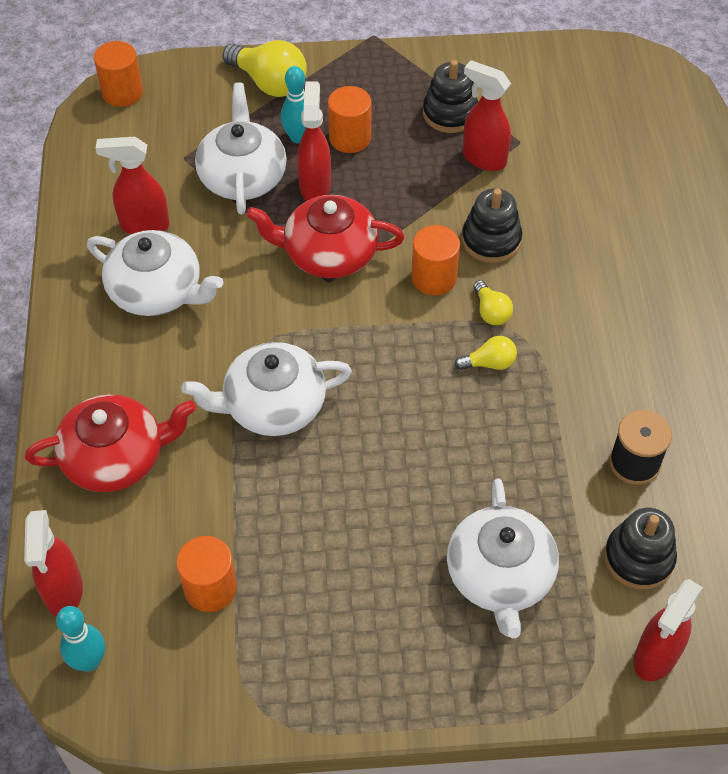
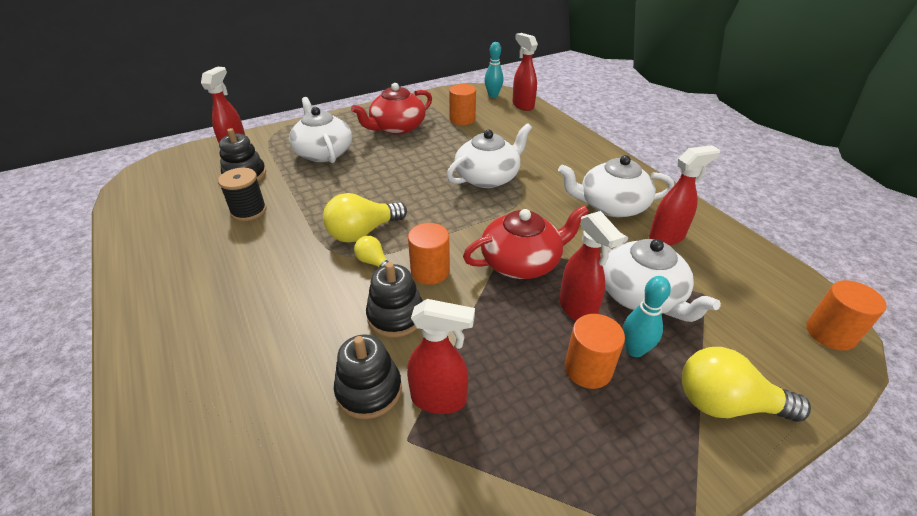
camera: 155 degrees right, 15 degrees down
red teapot [25,394,196,492] -> red teapot moved to [351,83,432,135]
black stacking toy [423,60,478,133] -> black stacking toy moved to [334,334,402,419]
yellow light bulb [455,336,517,370] -> yellow light bulb [323,193,407,242], size x1.86

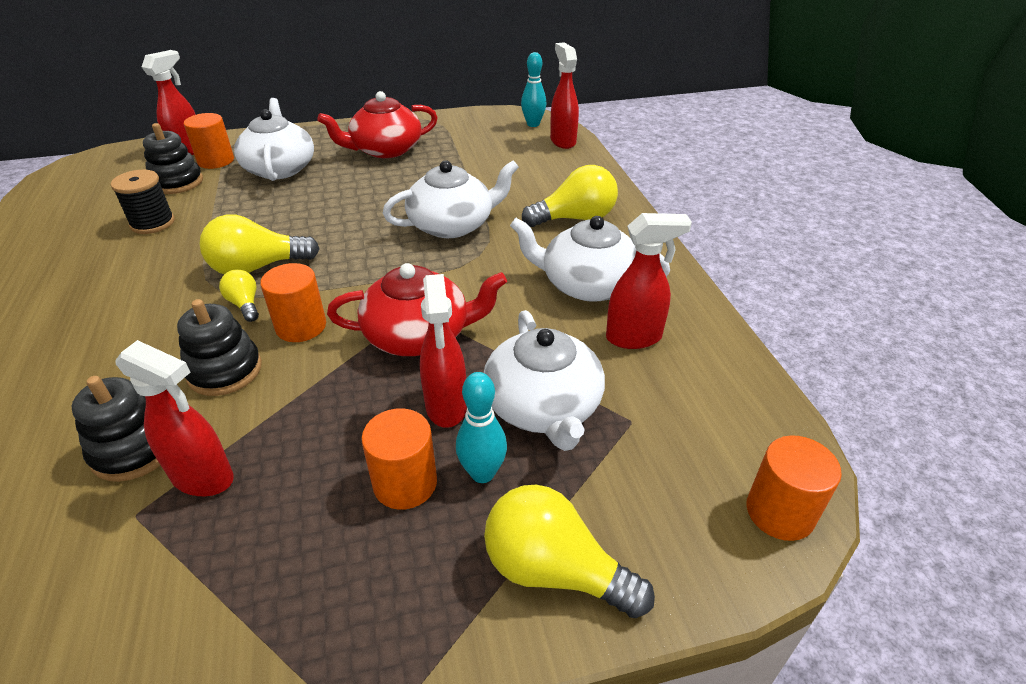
camera: 15 degrees right, 0 degrees up
orange cylinder [449,84,476,125] -> orange cylinder moved to [184,113,234,169]
none -> yellow light bulb [522,165,618,227]

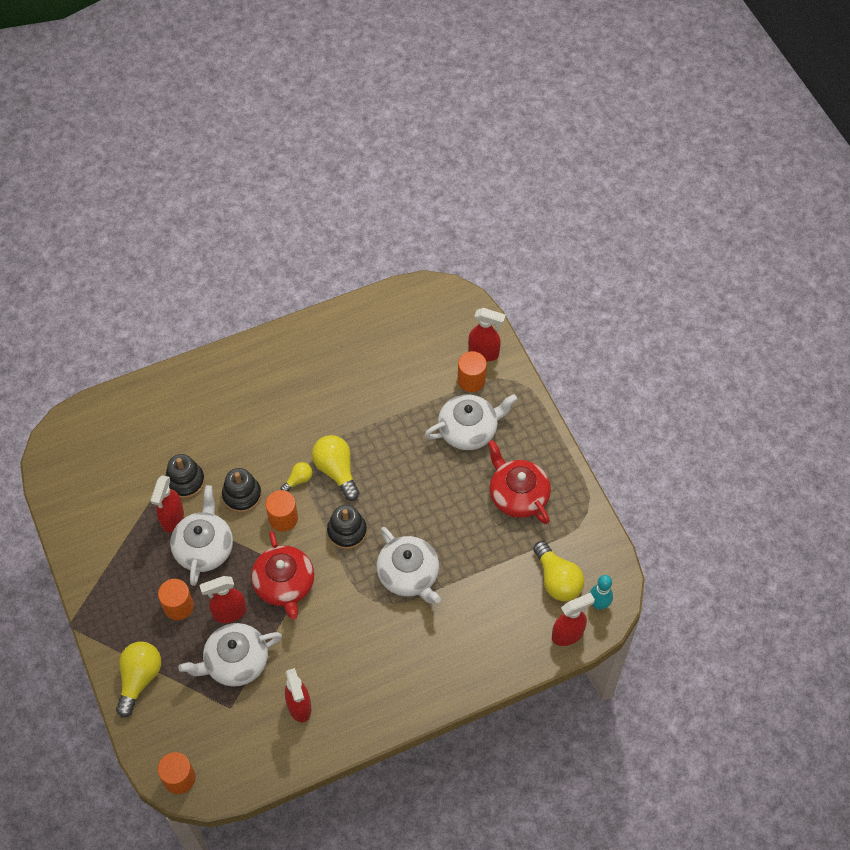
camera: 80 degrees right, 20 degrees up
black spool [111,170,175,234] -> none
black stacking toy [143,123,203,194] -> black stacking toy moved to [327,504,367,549]
turquoise bowling pin [456,372,507,483] -> none
white teapot [510,216,670,302] -> white teapot moved to [170,485,233,586]
yellow light bulb [522,165,618,227] -> yellow light bulb moved to [533,541,585,601]

